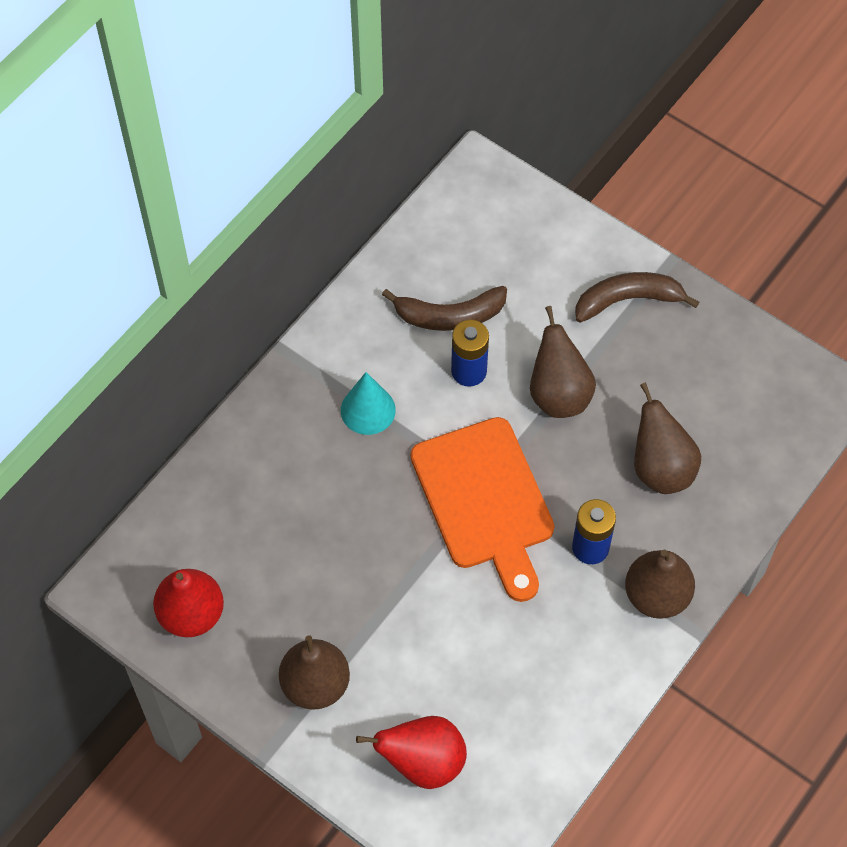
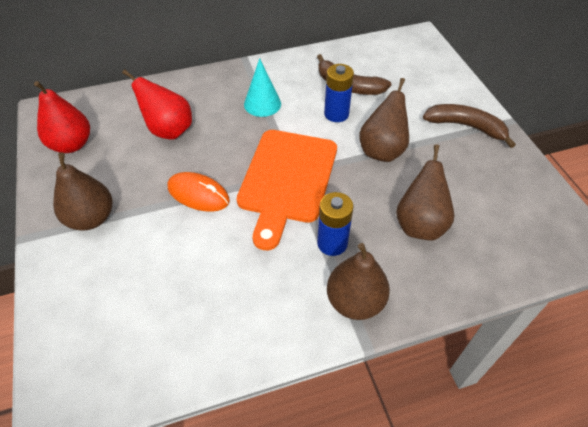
camera: 35 degrees right, 10 degrees down
red pear [356,716,467,789] -> red pear moved to [122,69,192,139]
none -> orange mouse [168,172,230,212]

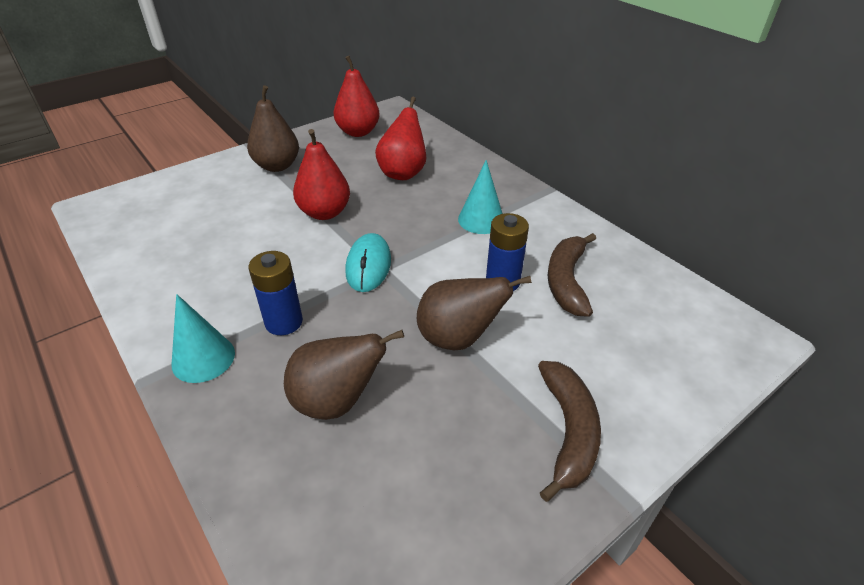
camera: 70 degrees right, 10 degrees down
orange mouse [168,172,230,212] -> red pear [293,129,350,220]
orange cutting board [237,130,337,250] -> turquoise mouse [345,233,391,292]
brown pear [327,243,390,320] -> turquoise cone [171,294,235,383]

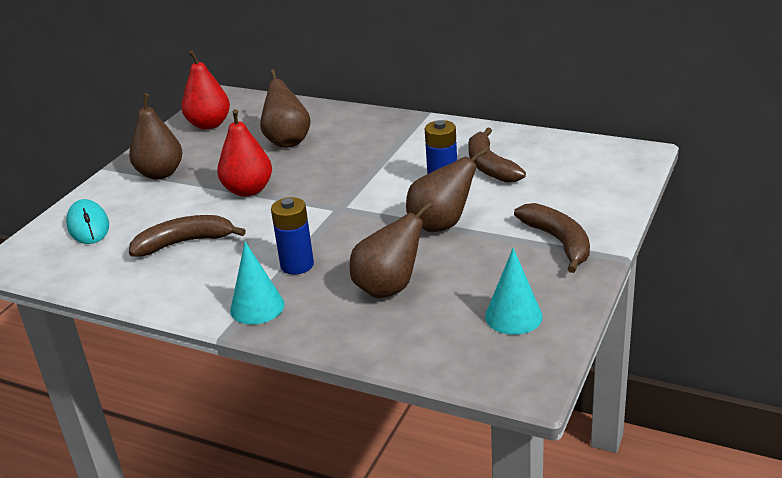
camera: 25 degrees left, 10 degrees down
turquoise mouse [345,233,391,292] -> turquoise mouse moved to [66,199,109,244]
red pear [375,97,426,180] -> brown pear [260,69,311,148]
turquoise cone [458,160,503,234] -> turquoise cone moved to [485,248,543,335]
none -> brown banana [129,215,246,257]

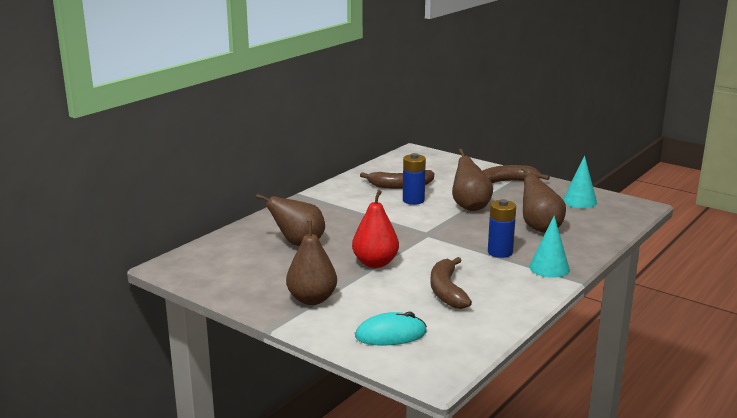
camera: 80 degrees left, 10 degrees down
red pear [181,50,230,130] -> none

